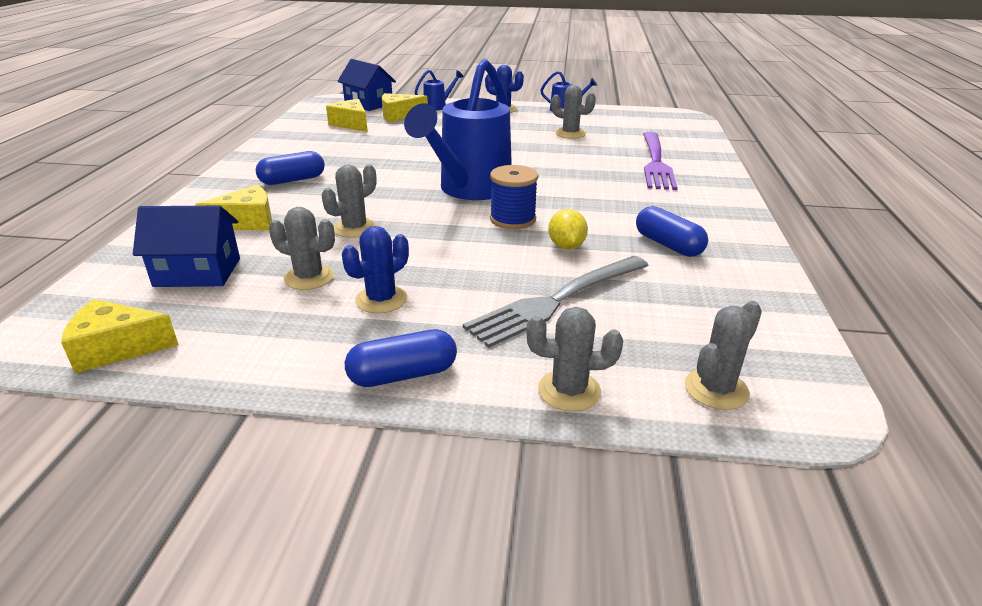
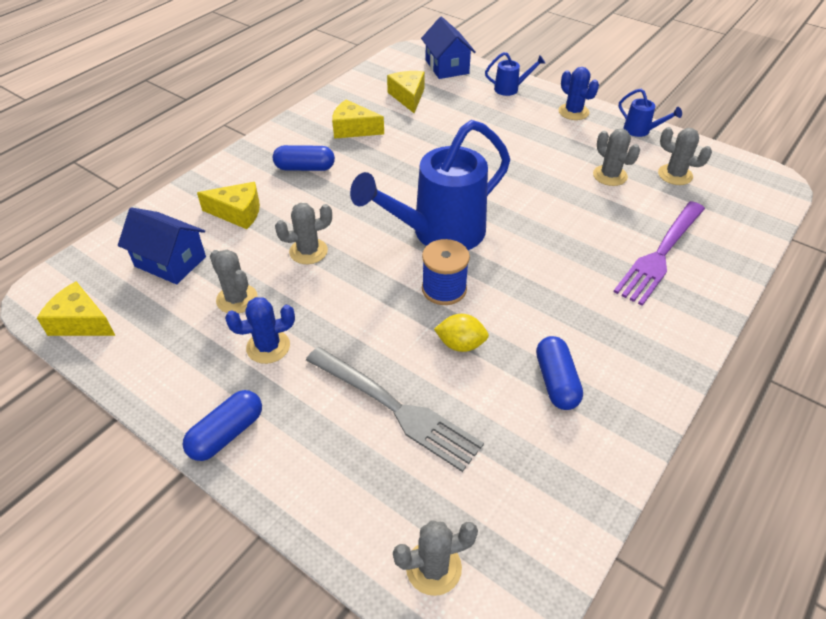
camera: 30 degrees right, 15 degrees up
blue capsule [345,329,457,387] -> blue capsule turned 60 degrees counterclockwise [183,390,262,461]
yellow cheese [382,93,428,122] -> yellow cheese moved to [332,99,384,139]
grey fork [463,256,649,348] -> grey fork turned 135 degrees counterclockwise [306,347,484,472]
grey cactus [527,307,623,412] -> grey cactus moved to [658,127,712,185]
yellow lemon [548,209,588,250] -> yellow lemon turned 75 degrees clockwise [434,314,489,352]

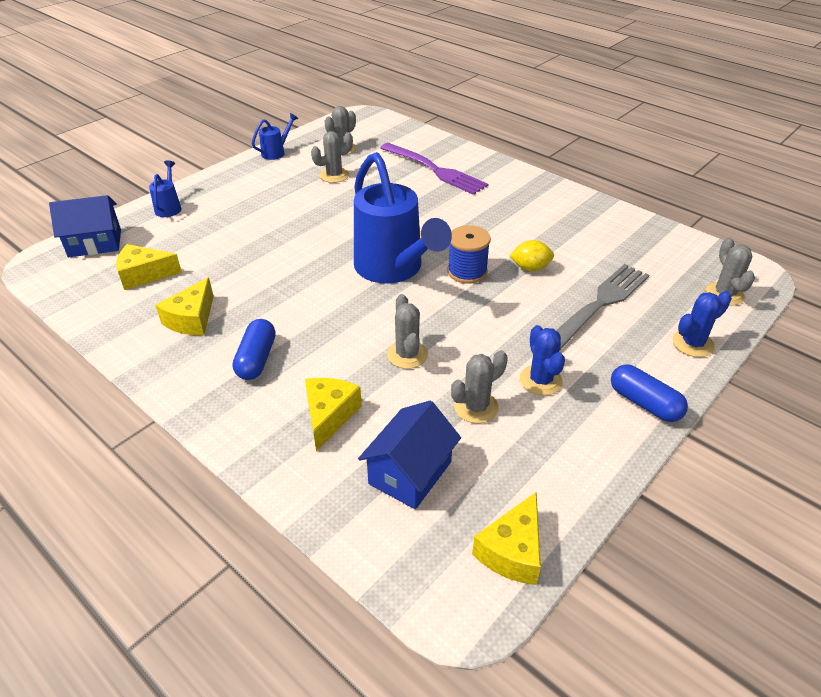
camera: 85 degrees left, 5 degrees down
yellow lemon [434,314,489,352] -> yellow lemon turned 75 degrees clockwise [509,240,554,271]
blue capsule [536,336,583,410] -> none
blue cactus [559,67,599,120] -> blue cactus moved to [672,291,732,357]

